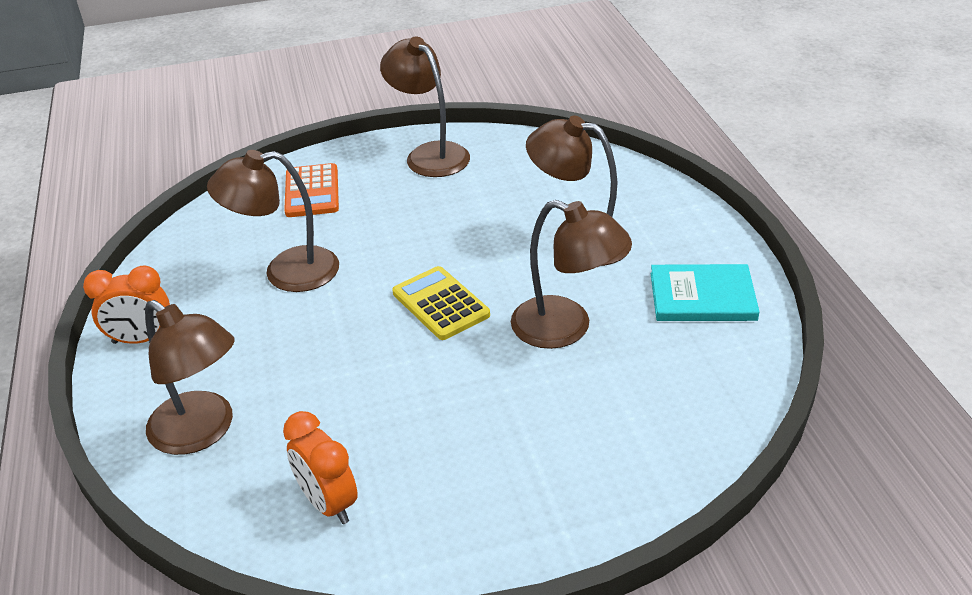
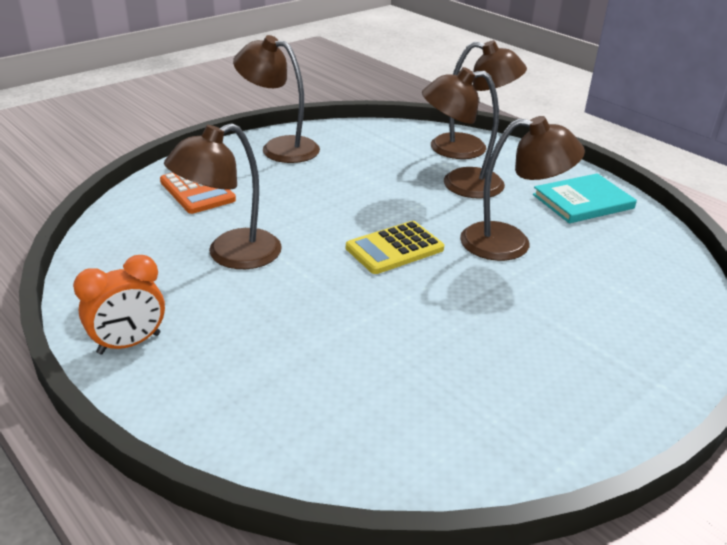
camera: 30 degrees left, 5 degrees down
brown lamp [145,300,235,455] -> brown lamp moved to [431,40,527,159]
orange clock [283,411,358,524] -> none
yellow calculator [392,266,490,340] -> yellow calculator turned 60 degrees counterclockwise [346,221,444,274]

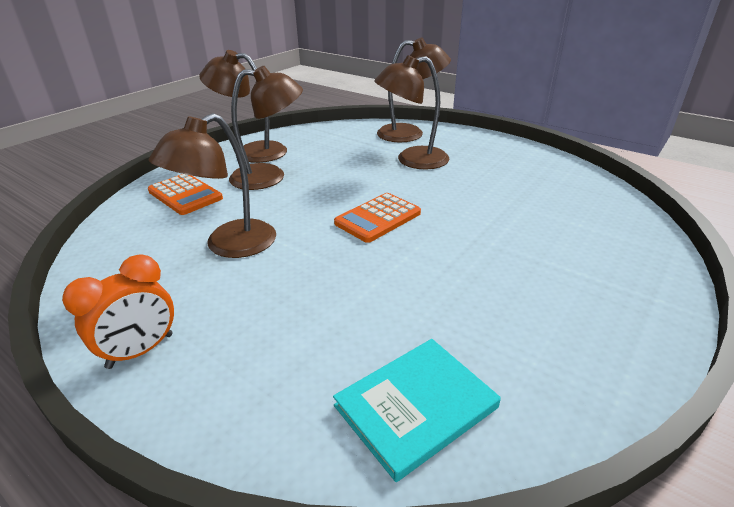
camera: 10 degrees left, 0 degrees up
yellow calculator [346,221,444,274] -> orange calculator [334,193,421,243]
brown lamp [460,116,585,261] -> brown lamp moved to [229,66,303,190]
turquoise book [533,173,637,224] -> turquoise book moved to [333,339,501,482]

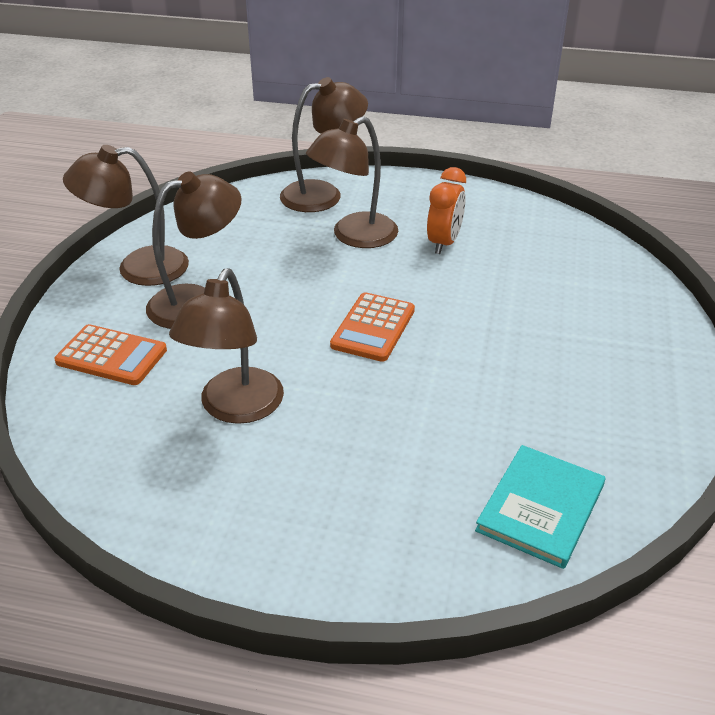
camera: 25 degrees left, 5 degrees up
orange clock [62,254,174,369] -> orange clock moved to [427,167,466,254]

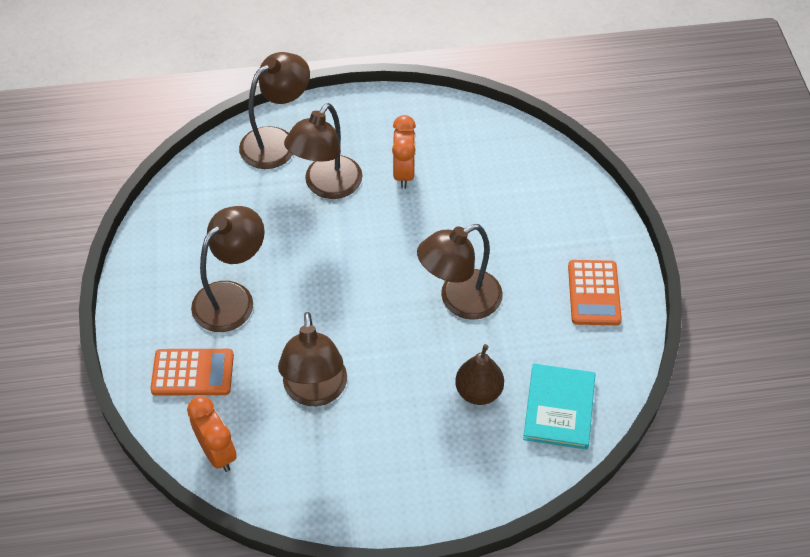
camera: 20 degrees left, 15 degrees up
brown lamp [63,145,189,286] -> brown lamp moved to [417,224,503,320]
orange calculator [330,292,415,362] -> orange calculator moved to [568,260,622,325]
none -> orange clock [187,396,237,472]
none -> brown pear [455,344,504,405]

